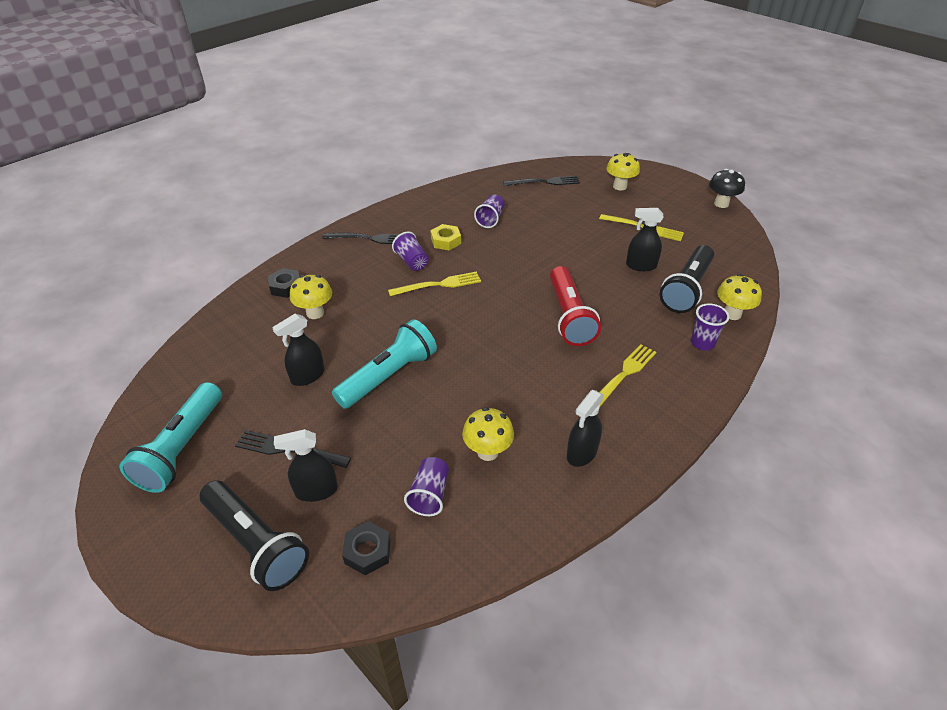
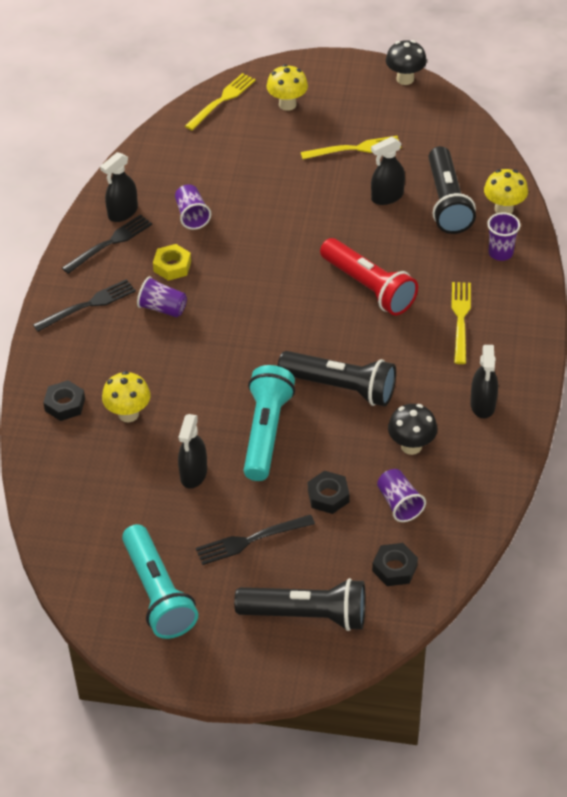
camera: 35 degrees left, 5 degrees up
black spray bottle [274,429,338,502] -> black spray bottle moved to [100,152,138,222]
yellow fork [388,272,481,296] -> yellow fork moved to [185,73,256,130]
yellow mushroom [462,407,514,461] -> black mushroom [388,404,438,455]
black fork [503,176,580,186] -> black fork moved to [62,214,152,274]
none -> black flashlight [278,351,396,406]
none -> black nut [308,471,350,514]

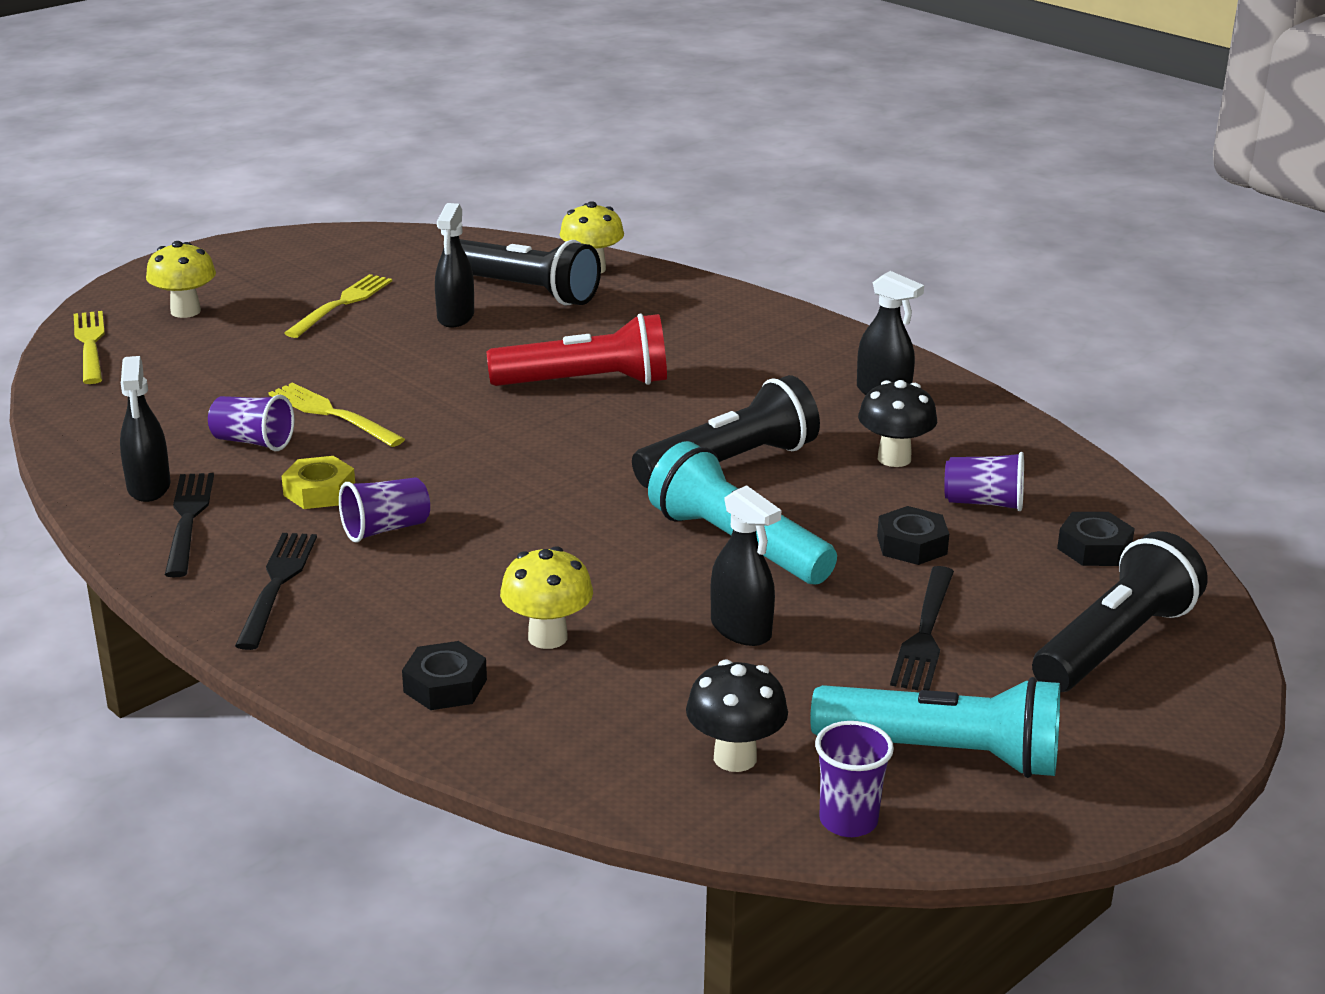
camera: 55 degrees left, 20 degrees down
black mushroom [386,40,427,85] -> black mushroom moved to [686,660,788,772]
yellow fork [451,282,471,364] -> yellow fork moved to [268,383,405,447]
purple cup [487,212,521,261] -> purple cup moved to [815,721,894,837]

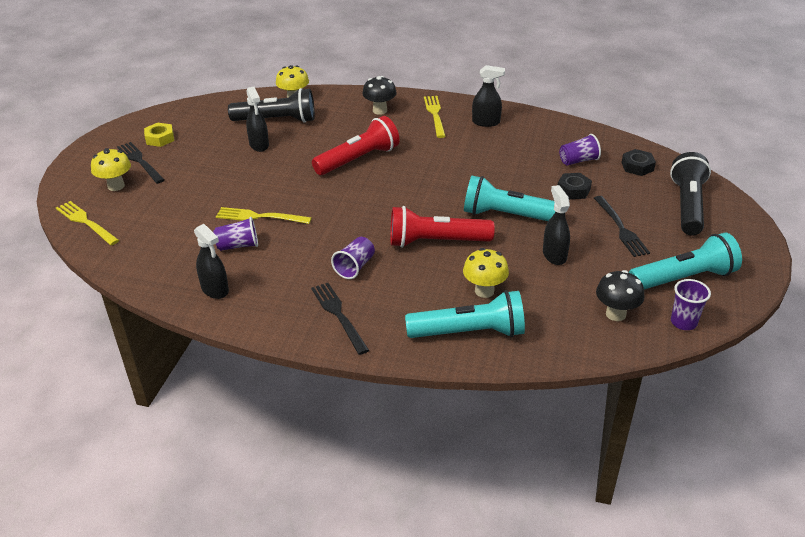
camera: 30 degrees left, 10 degrees up
black fork [165,473,214,577] -> black fork moved to [117,142,165,184]
yellow nut [282,456,355,509] -> yellow nut moved to [144,123,174,147]
yellow fork [284,274,392,338] -> yellow fork moved to [424,96,446,138]
black nut [402,641,487,710] -> turquoise flashlight [405,290,525,338]
black flashlight [632,375,820,488] -> none
black spray bottle [710,485,781,646] -> black spray bottle turned 120 degrees counterclockwise [543,185,570,265]
black mushroom [858,380,937,467] -> black mushroom moved to [362,76,397,115]
none -> red flashlight [390,206,495,248]

